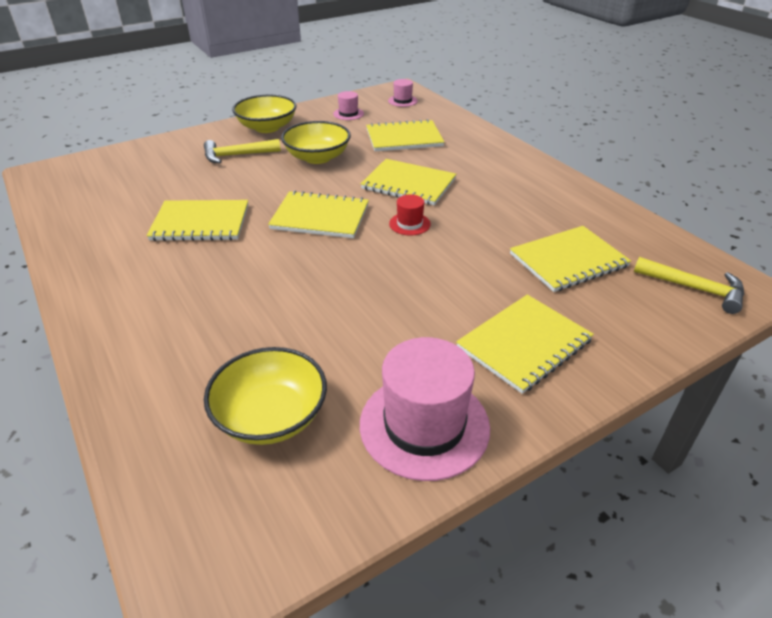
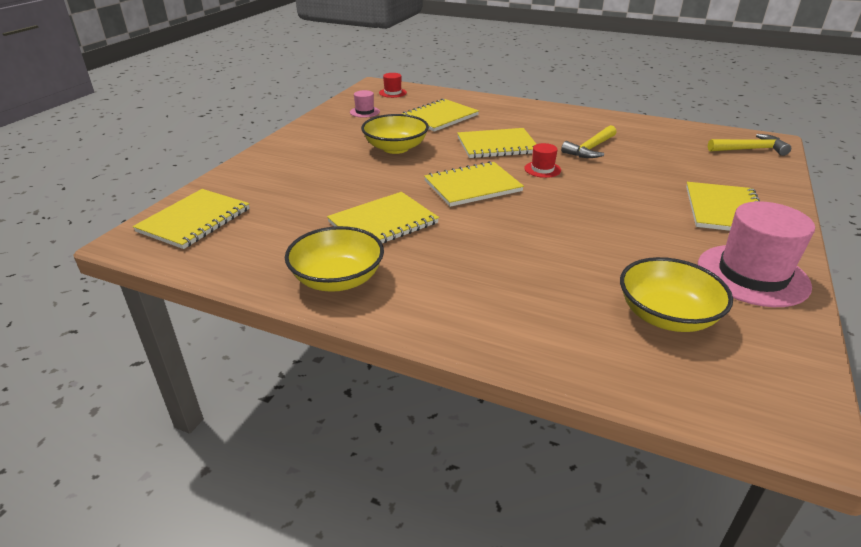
camera: 35 degrees left, 5 degrees down
yellow hammer [204,139,281,163] -> yellow hammer moved to [561,125,617,158]
yellow bowl [232,95,296,133] -> yellow bowl moved to [285,226,384,292]
pink hat [388,79,418,107] -> red hat [379,73,407,98]
yellow notebook [510,226,631,292] -> yellow notebook moved to [133,189,249,249]

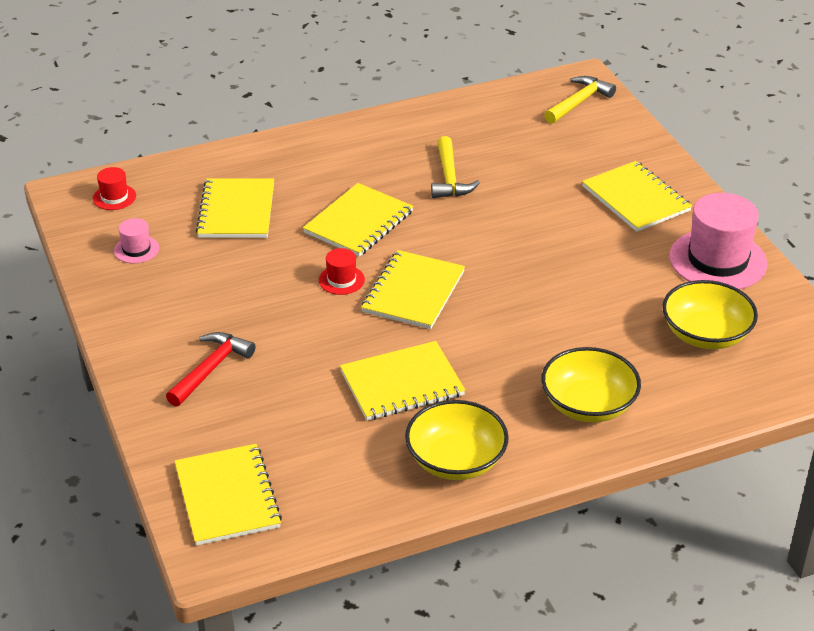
camera: 45 degrees left, 5 degrees up
yellow notebook [327,192,439,243] -> yellow notebook turned 60 degrees clockwise [340,341,465,421]
yellow bowl [361,114,429,154] -> yellow bowl moved to [541,347,641,422]
red hat [524,143,561,178] -> red hat moved to [319,248,365,295]
none -> red hammer [166,332,255,407]

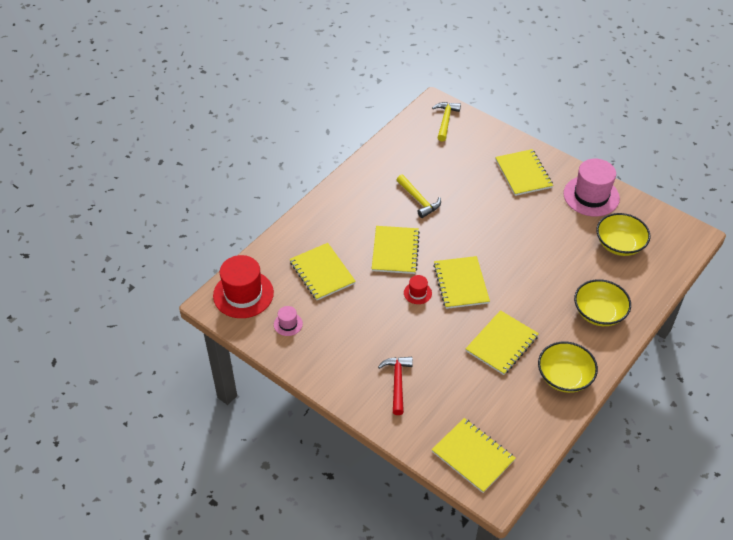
camera: 30 degrees left, 10 degrees up
red hat [93,167,136,210] -> red hat [213,255,274,318], size x2.13
yellow notebook [582,161,692,232] -> yellow notebook turned 45 degrees clockwise [495,149,553,196]

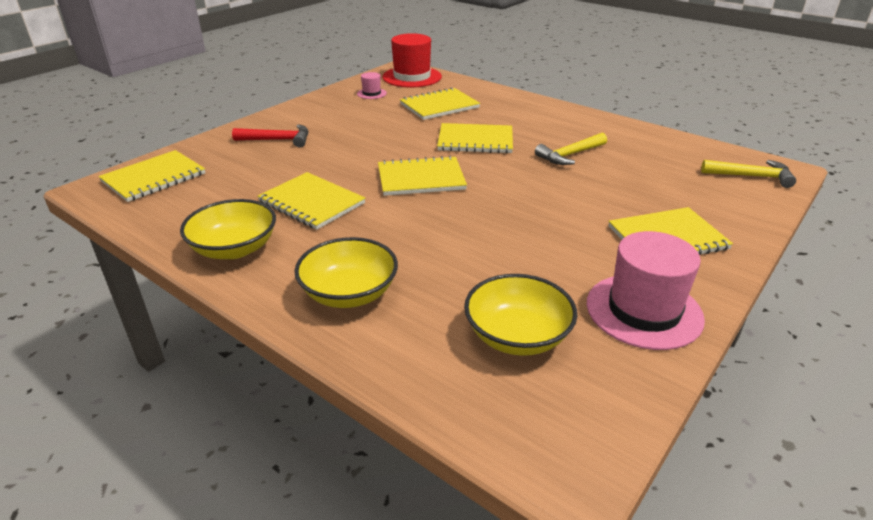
camera: 90 degrees right, 15 degrees down
red hat [404,275,432,304] -> none

